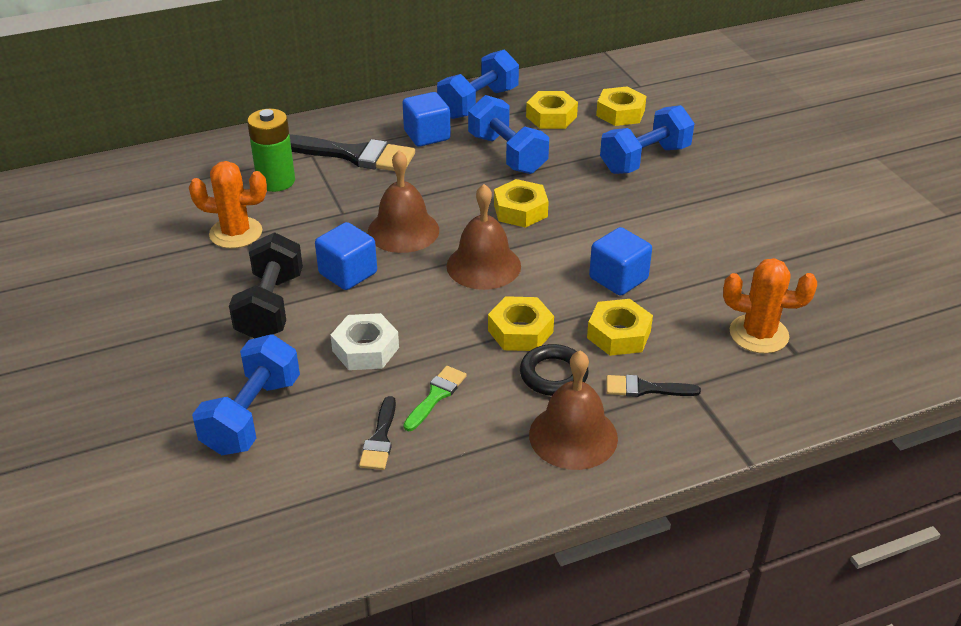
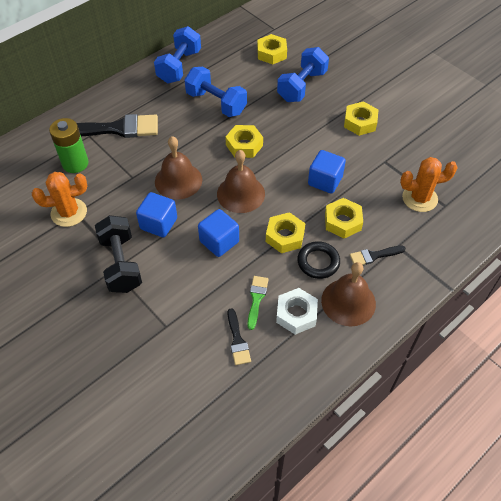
camera: 20 degrees left, 15 degrees up
blue dumbbell [192,334,300,455] -> none
white nut [331,313,399,370] -> white nut moved to [276,288,318,335]
blue cube [403,92,451,147] -> blue cube moved to [198,209,239,257]
yellow nut [526,91,578,129] -> yellow nut moved to [344,101,379,136]

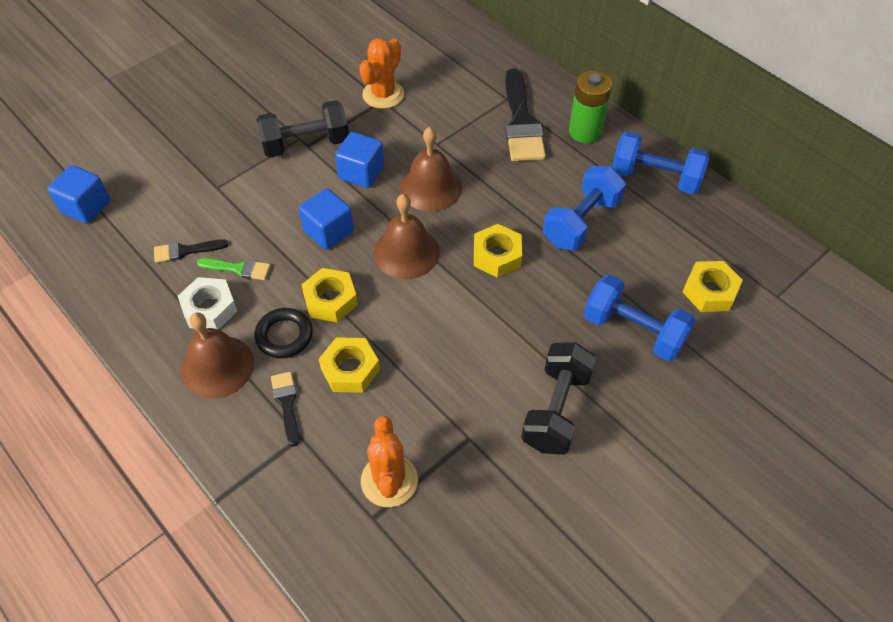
camera: 90 degrees right, 0 degrees up
orange cactus [32,172,87,227] -> orange cactus turned 45 degrees clockwise [359,38,404,109]
green battery [49,118,89,173] -> green battery moved to [569,71,612,143]
blue cube [308,150,346,194] -> blue cube moved to [47,165,110,223]
yellow nut [344,101,379,136] -> black dumbbell [521,342,596,455]

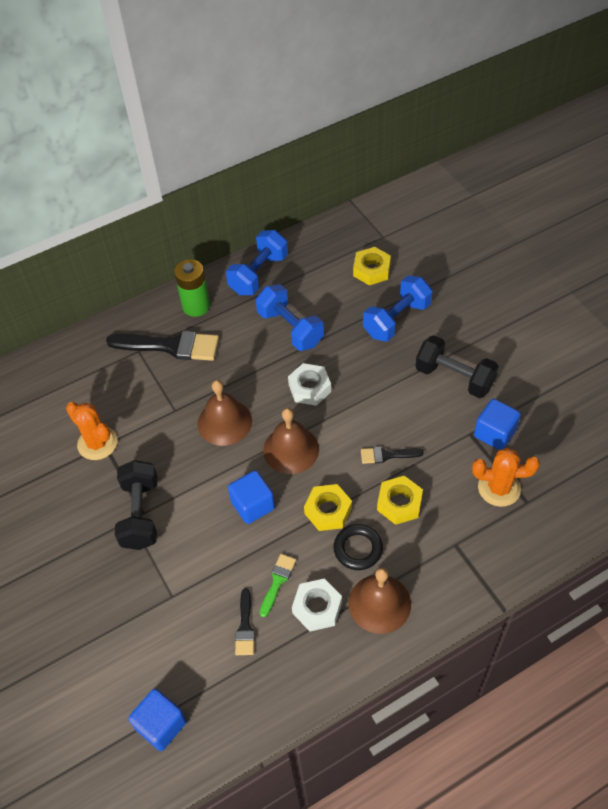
camera: 75 degrees left, 0 degrees up
black brush [271,372,299,446] -> black brush moved to [361,447,424,464]
blue cube [335,132,384,188] -> blue cube moved to [474,399,521,450]
yellow nut [474,224,522,278] -> white nut [288,363,331,406]

